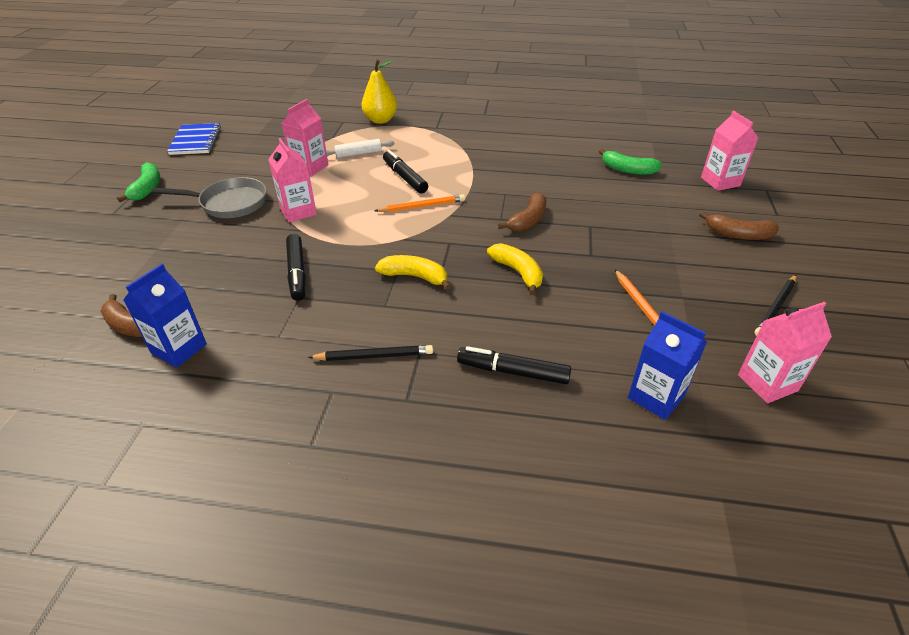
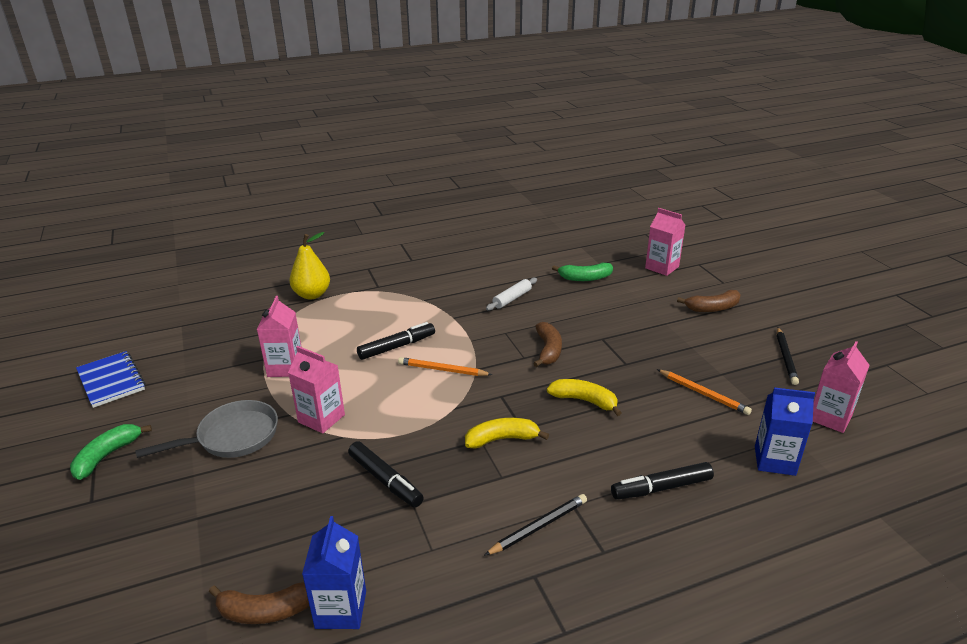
camera: 30 degrees left, 10 degrees down
green banana [117,162,160,202] -> green banana turned 120 degrees counterclockwise [70,424,152,480]
white rolling pin [326,139,394,158] -> white rolling pin moved to [486,278,537,311]
orange pencil [374,194,465,212] -> orange pencil turned 120 degrees counterclockwise [398,357,493,376]
black marker [383,150,428,193] -> black marker turned 120 degrees clockwise [357,322,435,360]

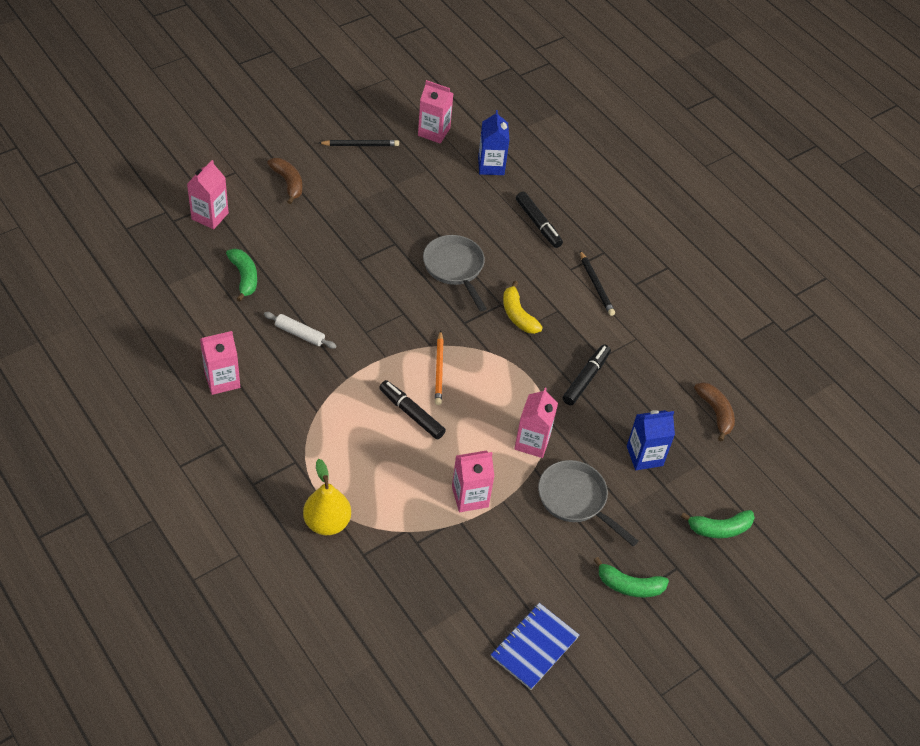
camera: 110 degrees left, 20 degrees up
blue carton [302,516,366,629] -> blue carton moved to [627,410,675,470]
black pencil [484,494,587,556] -> black pencil turned 150 degrees counterclockwise [580,251,615,316]
brown banana [533,322,562,367] -> none
yellow banana [547,379,622,416] -> grey pan [423,235,487,312]
orange pencil [657,369,752,415] -> none
none -> pink carton [200,331,240,395]
none -> green banana [681,510,755,538]

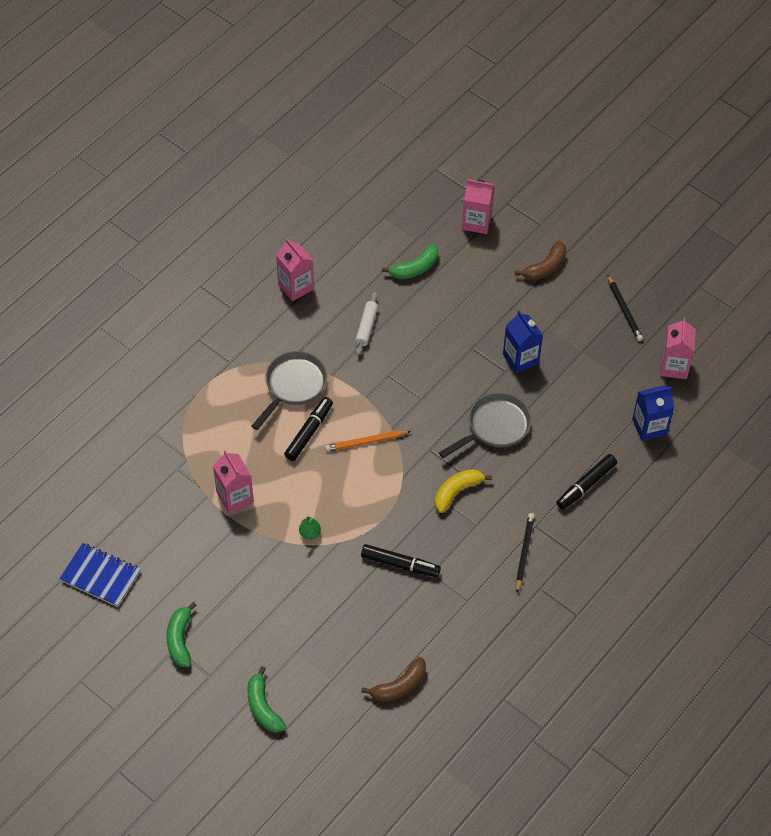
camera: 80 degrees right, 5 degrees up
yellow pear [303,459,351,535] -> none
pink carton [514,388,558,458] -> green pear [299,516,321,540]
grey pan [538,460,639,546] -> grey pan moved to [251,351,327,430]
black pencil [580,251,615,316] -> black pencil turned 135 degrees clockwise [516,513,535,593]
blue carton [627,410,675,470] -> blue carton moved to [503,311,543,374]

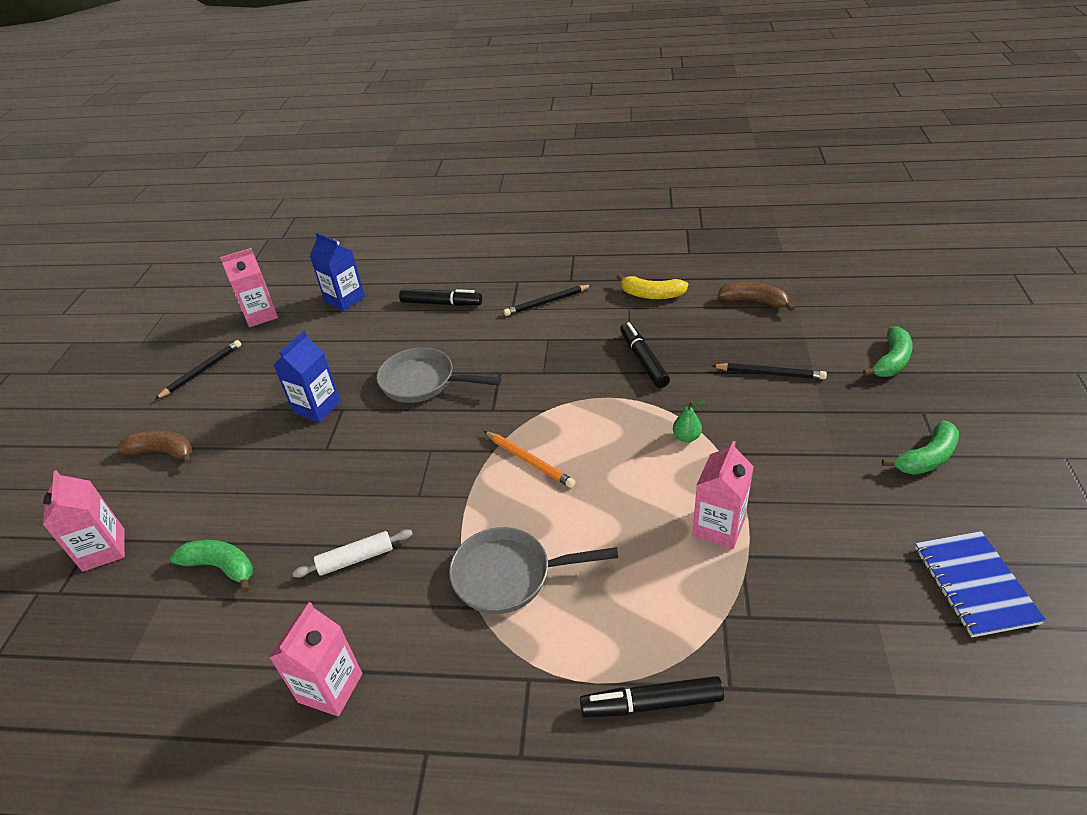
camera: 120 degrees left, 15 degrees down
black marker [284,397,333,461] -> black marker moved to [580,676,724,717]
yellow banana [435,469,492,513] -> yellow banana moved to [616,274,688,299]
none -> black pencil [711,363,827,379]

